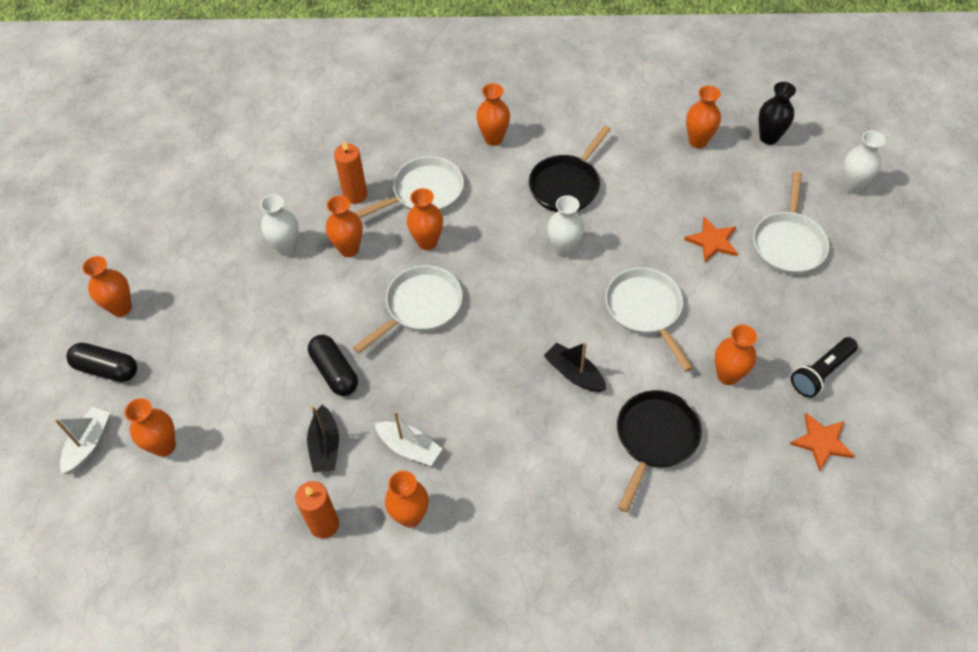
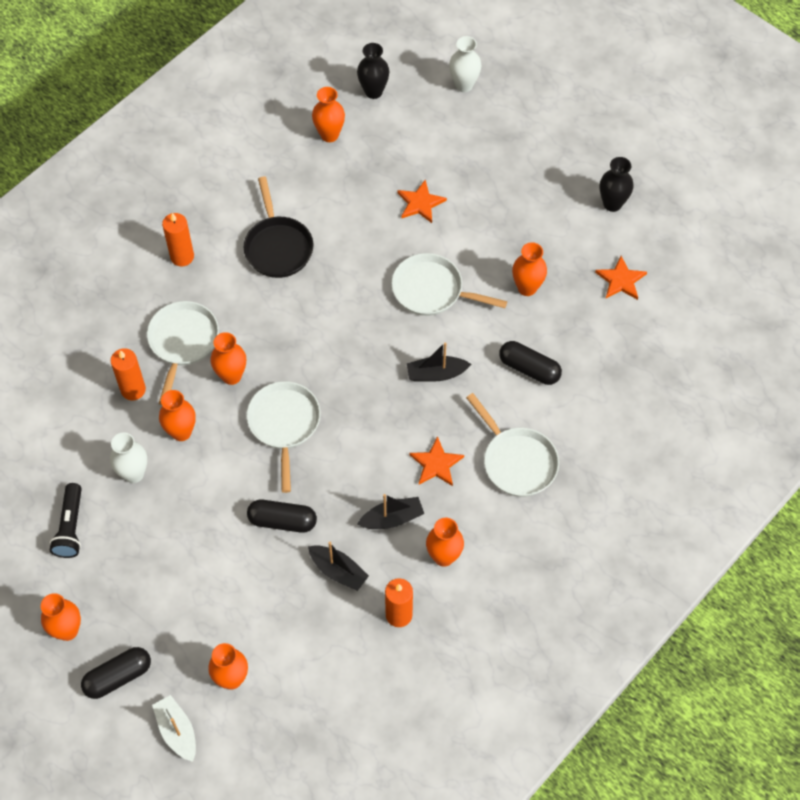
camera: 50 degrees left, 5 degrees up
white boat [375,411,442,466] -> black boat [357,494,424,529]
orange vase [476,83,510,146] -> orange candle [162,213,194,266]
white vase [547,195,584,258] -> none
black pan [617,390,702,513] -> black capsule [499,341,562,385]
white pan [753,172,829,275] -> white pan moved to [466,393,559,497]
black flashlight [791,337,858,398] -> black flashlight moved to [49,483,82,558]
none -> orange star [409,436,464,486]
none -> black vase [600,157,633,212]

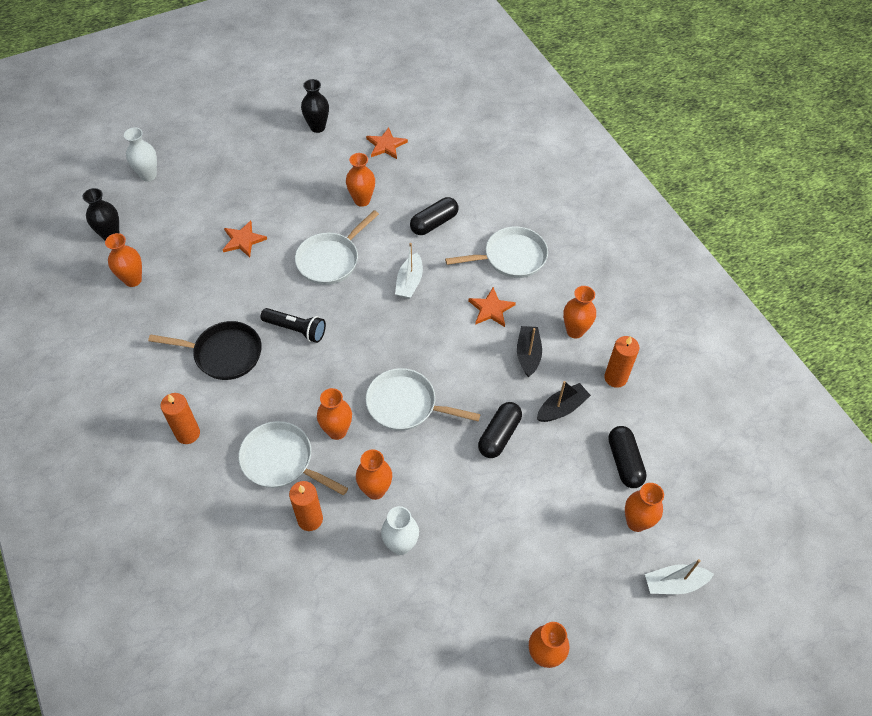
camera: 70 degrees left, 5 degrees down
black flashlight [49,483,82,558] -> black flashlight moved to [260,308,326,343]
black capsule [81,647,151,699] -> black capsule moved to [608,426,647,488]
black boat [407,342,471,382] -> white boat [395,243,423,299]

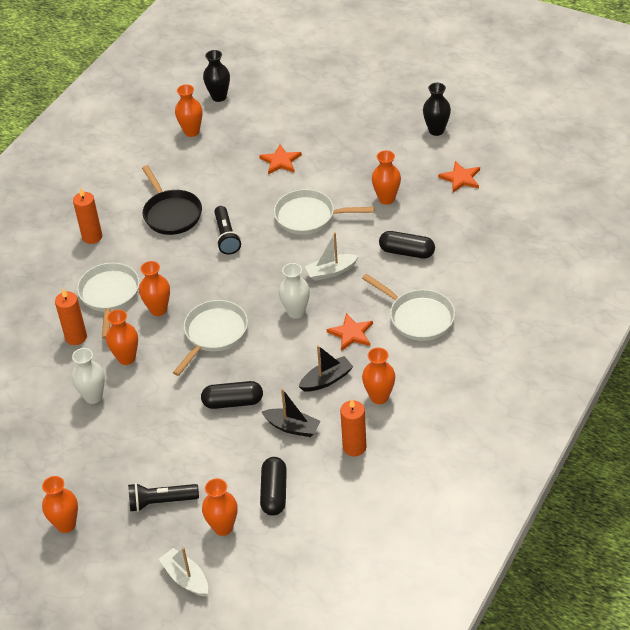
camera: 60 degrees right, 10 degrees down
white vase [124,128,157,182] -> white vase moved to [278,263,310,319]
white pan [366,368,480,431] -> white pan turned 45 degrees clockwise [173,300,248,376]
black capsule [608,426,647,488] -> black capsule turned 45 degrees counterclockwise [260,457,287,516]
none -> black flashlight [128,483,199,512]

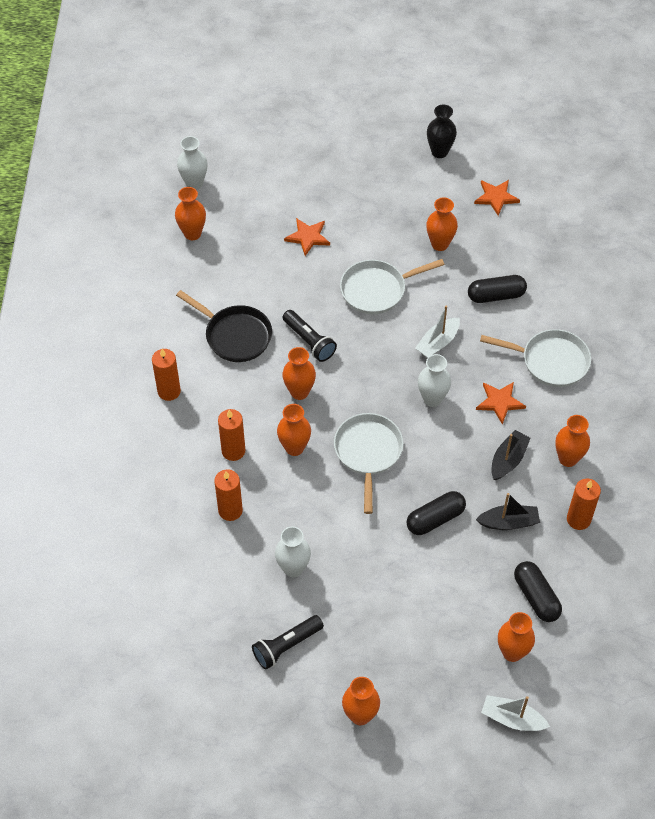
camera: 30 degrees left, 10 degrees up
white pan [77,263,140,339] -> orange candle [218,409,245,461]
orange vase [106,309,138,365] -> orange vase moved to [282,347,316,400]
black flashlight [128,483,199,512] -> black flashlight moved to [252,615,324,670]
black vase [203,50,230,102] -> white vase [177,136,208,190]

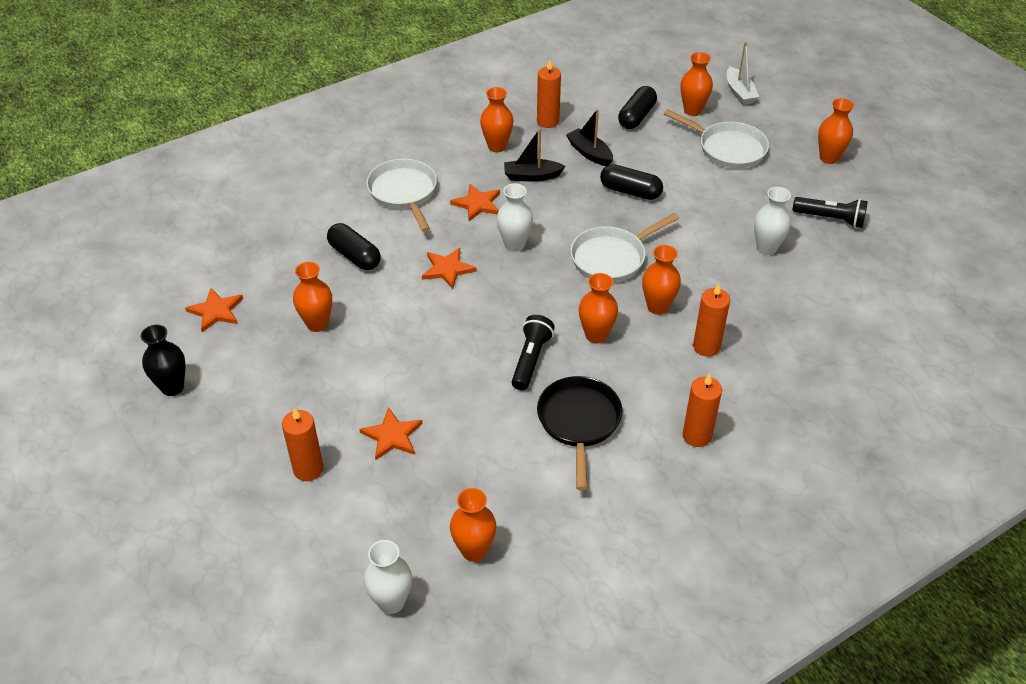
camera: 125 degrees left, 10 degrees down
orange candle [214,469,243,521] -> orange candle moved to [282,408,324,481]
white pan [340,259,445,314] -> white pan moved to [664,109,769,169]
white boat [415,305,460,358] -> orange star [422,248,477,289]

